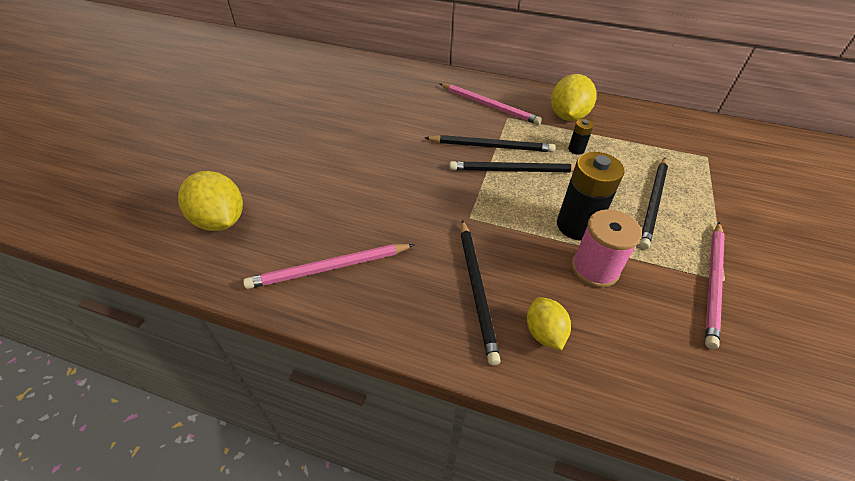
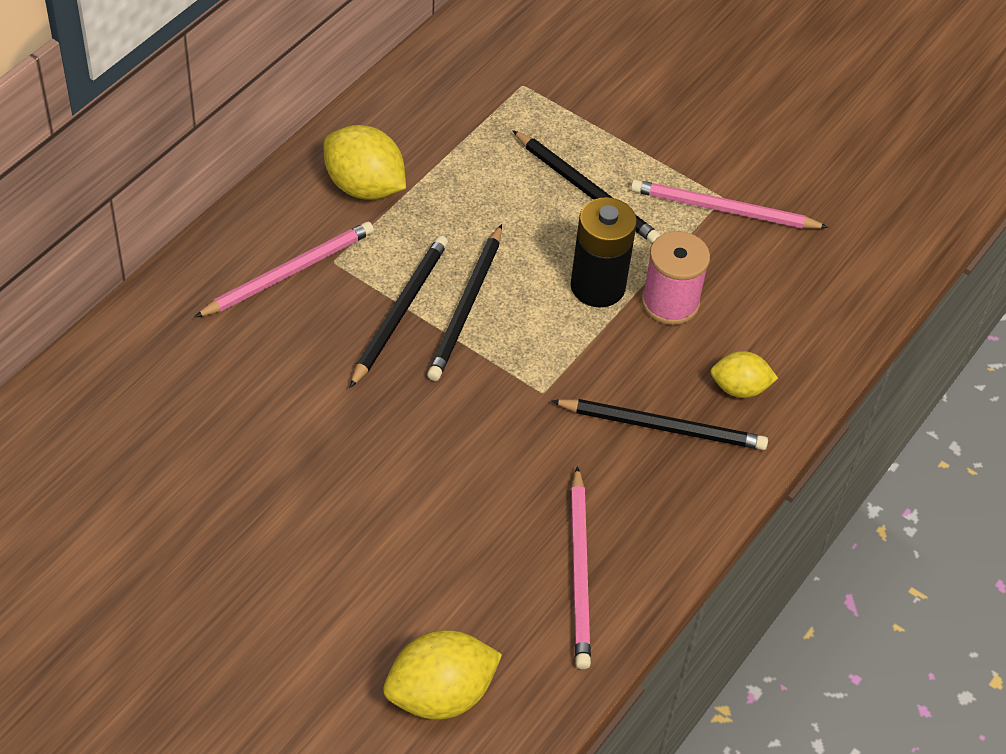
camera: 75 degrees left, 5 degrees up
black battery [568,119,594,155] -> none
pink pencil [705,222,725,349] -> pink pencil turned 150 degrees clockwise [631,180,829,228]

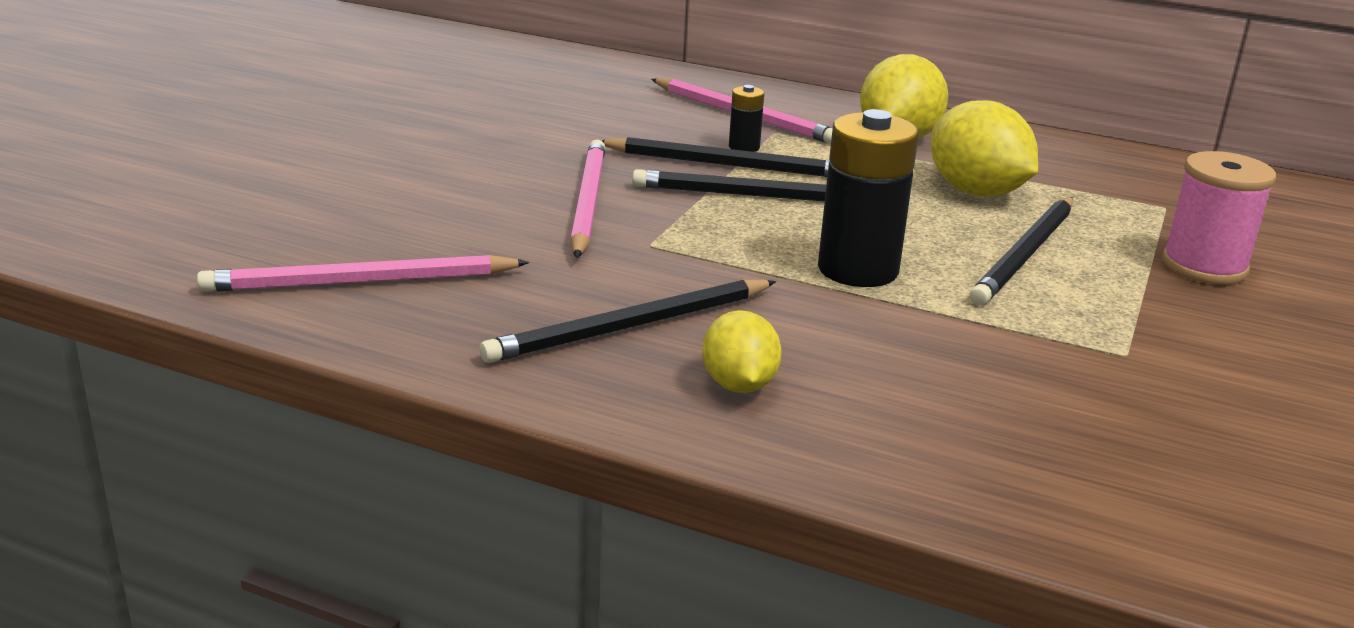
camera: 80 degrees right, 25 degrees down
yellow lemon [383,630,502,720] -> yellow lemon moved to [931,100,1038,197]
black pencil [551,399,768,450] -> black pencil turned 60 degrees clockwise [479,280,776,363]
pink pencil [631,180,829,228] -> pink pencil moved to [570,139,605,258]
pink spool [641,231,710,325] -> pink spool moved to [1162,151,1276,284]
none -> black battery [729,85,764,152]

